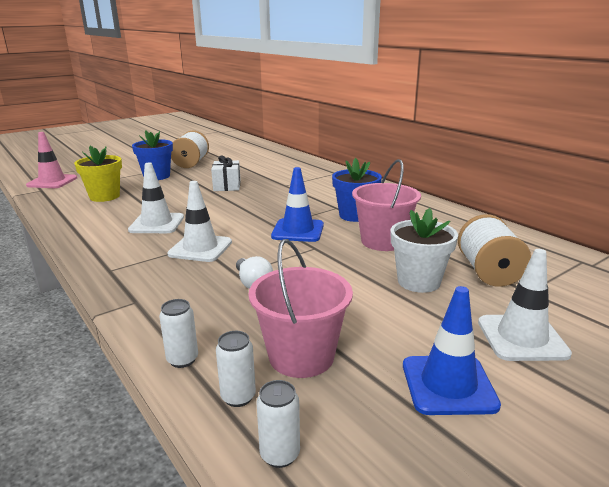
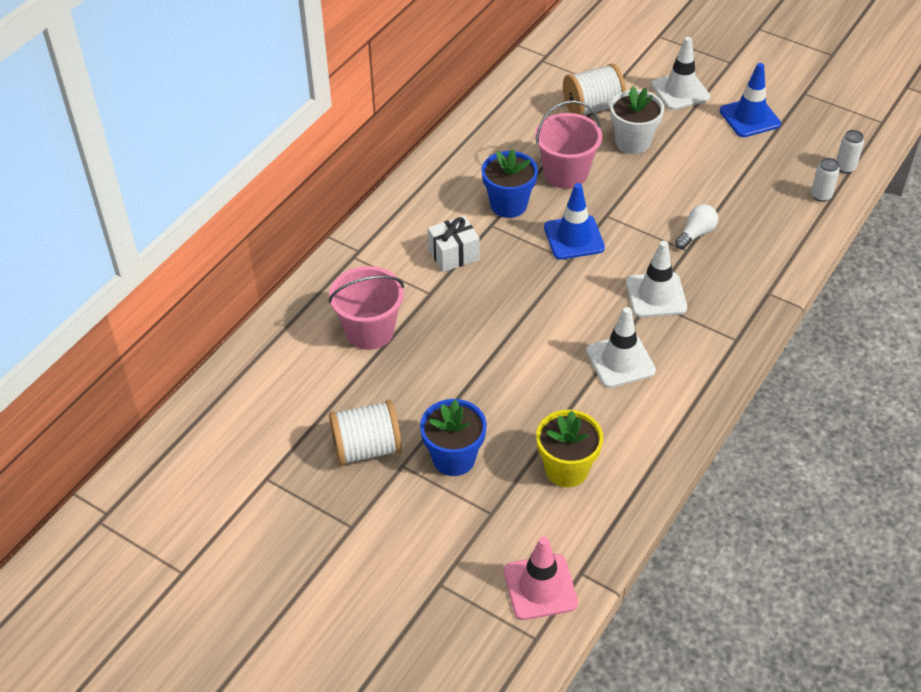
camera: 110 degrees left, 25 degrees up
white can [159,299,198,368] -> none
white gift [211,155,241,191] -> white gift moved to [428,216,480,272]
pink bucket [249,239,353,378] -> pink bucket moved to [328,266,404,350]

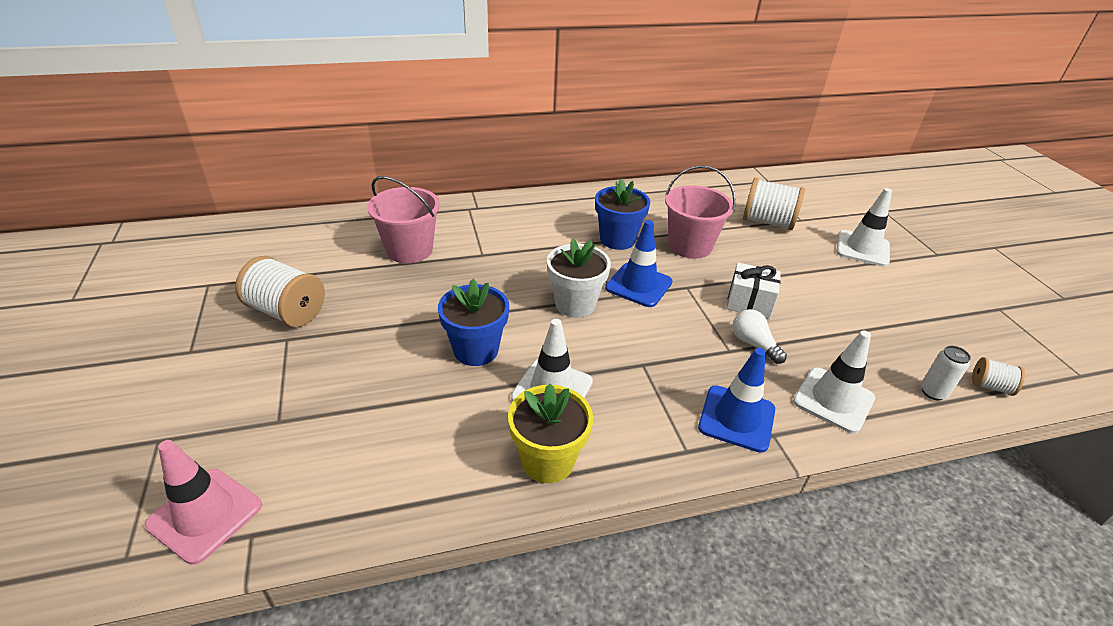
camera: 40 degrees right, 10 degrees down
blue flower pot [420,399,487,476] -> blue flower pot moved to [438,279,509,366]
white gift [428,216,480,272] -> white gift moved to [726,263,781,319]
yellow flower pot [536,410,603,487] -> yellow flower pot moved to [508,383,593,483]
white flower pot [610,86,664,154] -> white flower pot moved to [547,238,611,318]
white traffic cone [626,241,687,317] -> white traffic cone moved to [793,331,875,434]
white light bulb [675,204,718,249] -> white light bulb turned 120 degrees counterclockwise [733,309,787,364]
blue traffic cone [720,63,781,137] -> blue traffic cone moved to [698,348,775,453]
white can [836,130,864,173] -> white spool [972,357,1025,396]

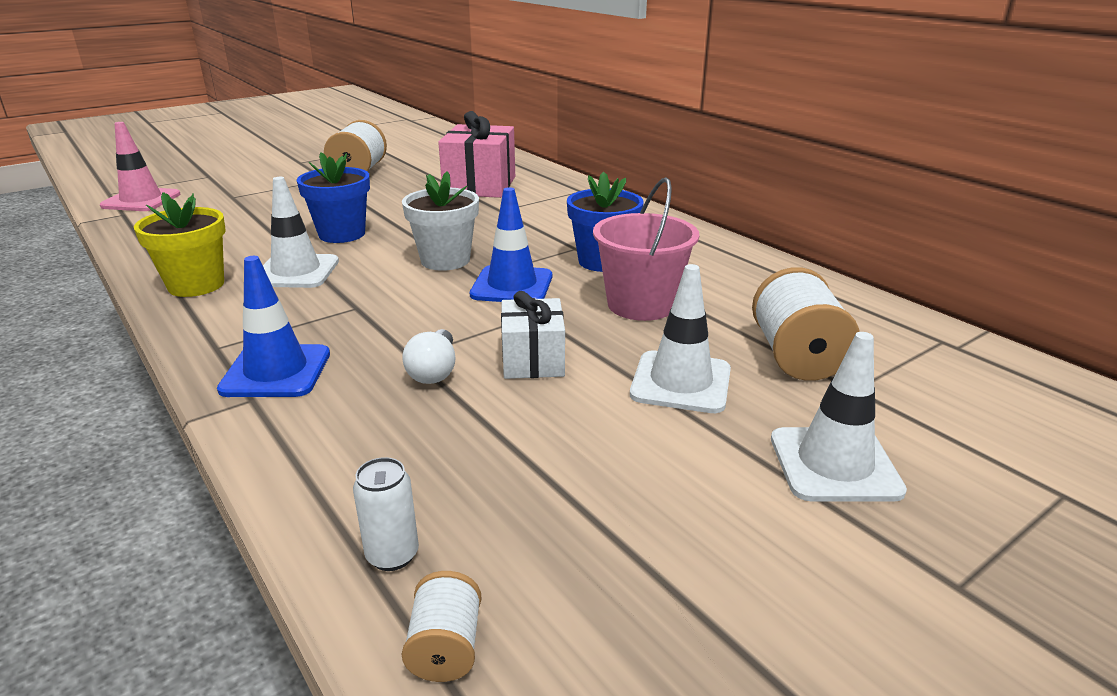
camera: 70 degrees right, 10 degrees down
pink bucket [367,176,440,263] -> pink gift [438,111,515,198]
white light bulb [733,309,787,364] -> white light bulb turned 150 degrees clockwise [402,329,455,384]
white traffic cone [793,331,875,434] -> white traffic cone moved to [630,264,731,413]

